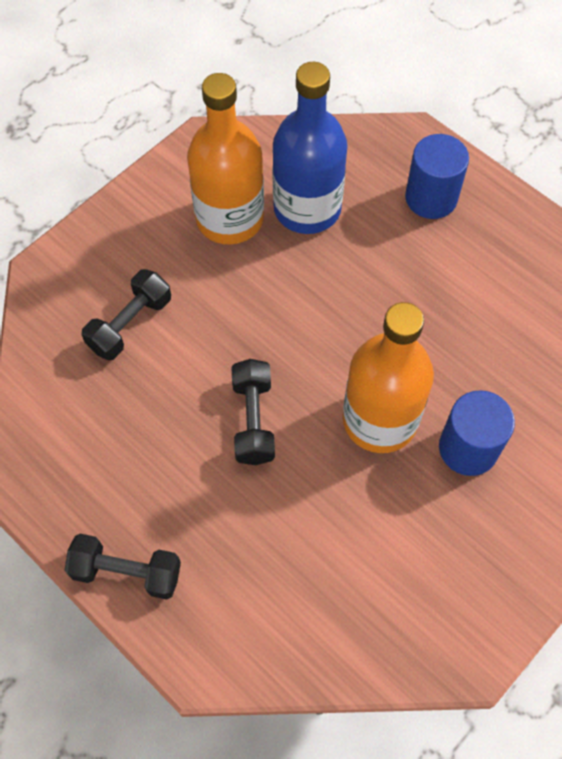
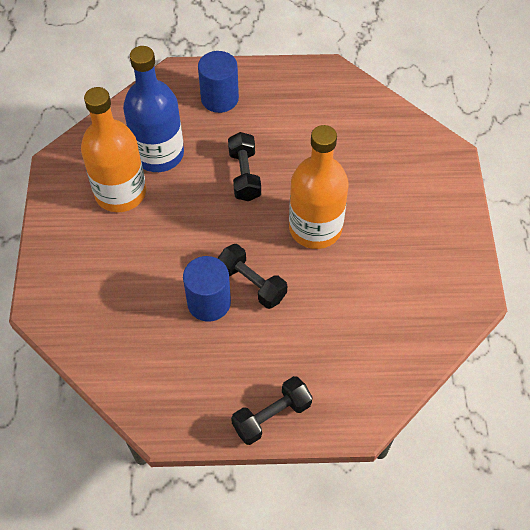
camera: 45 degrees left, 5 degrees down
black dumbbell [81,269,171,361] -> black dumbbell moved to [228,132,261,201]
blue cylinder [439,390,515,476] -> blue cylinder moved to [183,256,231,322]

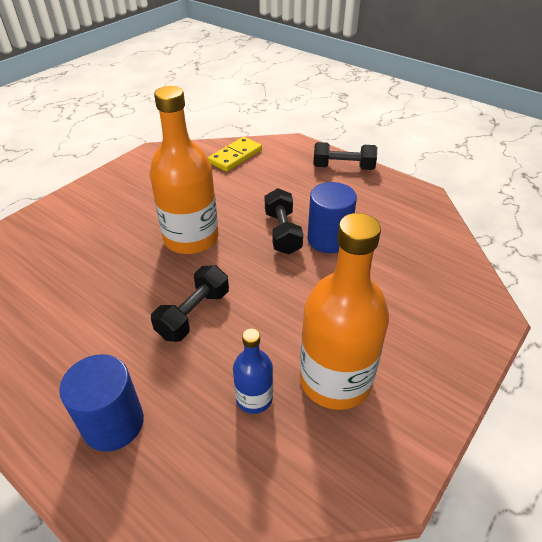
camera: 140 degrees left, 15 degrees down
blue bottle [123,46,184,172] -> blue bottle [233,328,273,414], size x0.50
none -> yellow domino [208,137,262,171]

